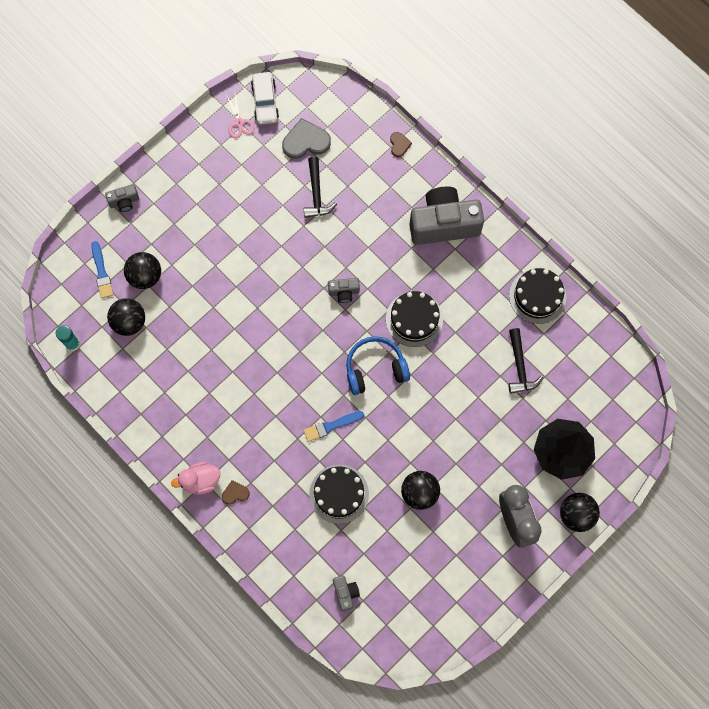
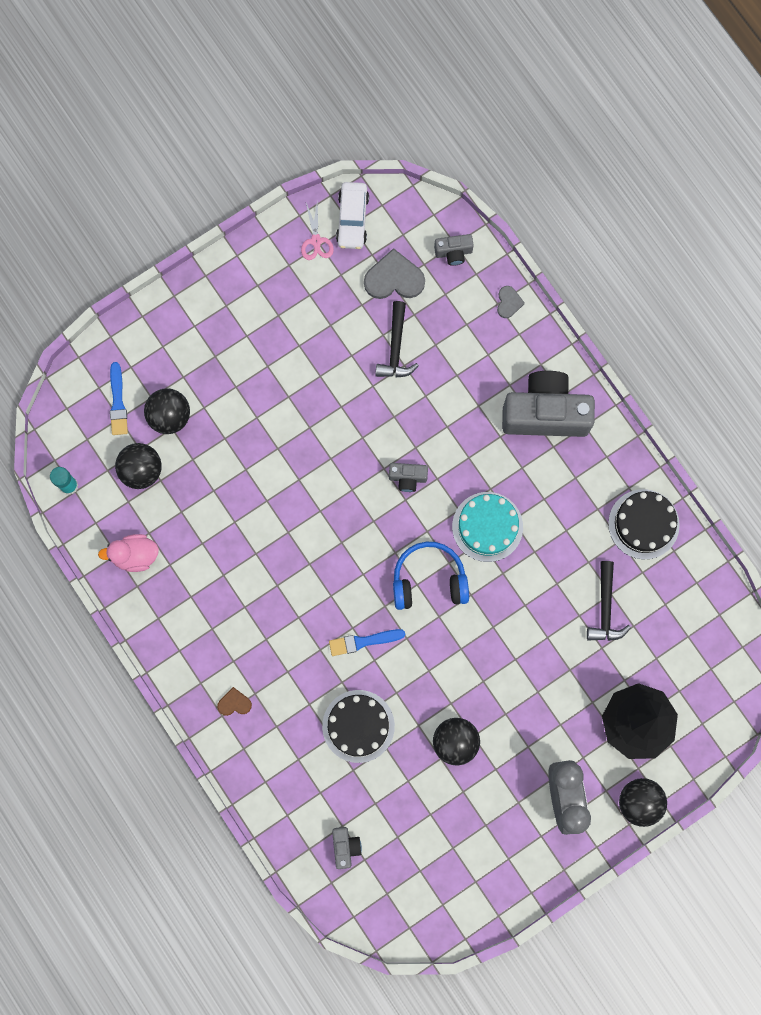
camera: 10 degrees right, 5 degrees up
grey camera [105,184,139,212] -> grey camera moved to [434,234,474,266]
pink duck [171,462,220,495] -> pink duck moved to [98,534,159,572]
black cake [386,291,443,347] -> turquoise cake [452,492,523,562]
brown heart [390,132,412,157] -> grey heart [497,286,525,318]

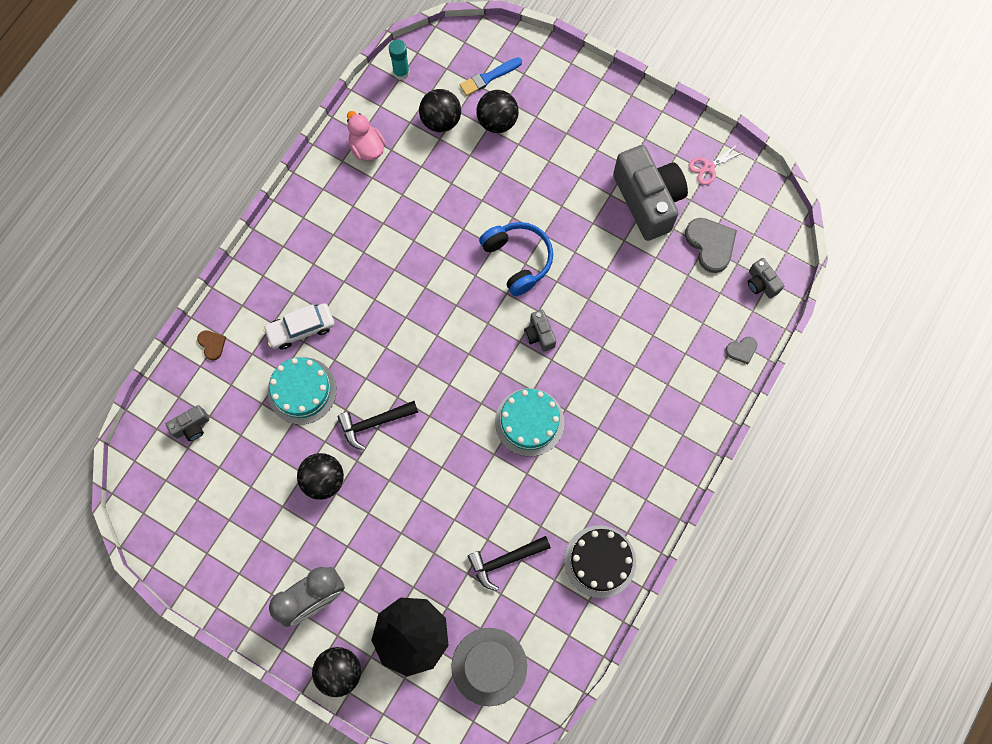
camera: 65 degrees right, 5 degrees down
brown heart [217,687,252,716] -> brown heart moved to [197,330,226,360]
black cake [322,690,395,763] -> turquoise cake [267,357,337,425]
blue brush [329,629,405,656] -> none
white car [336,182,369,249] -> white car moved to [263,303,335,350]
black hammer [375,301,419,377] -> black hammer moved to [337,401,418,450]
blue headphones [393,542,469,610] -> blue headphones moved to [479,222,553,296]
grey camera [502,371,595,437] -> grey camera moved to [613,145,688,241]
none -> grey hat [451,628,527,706]

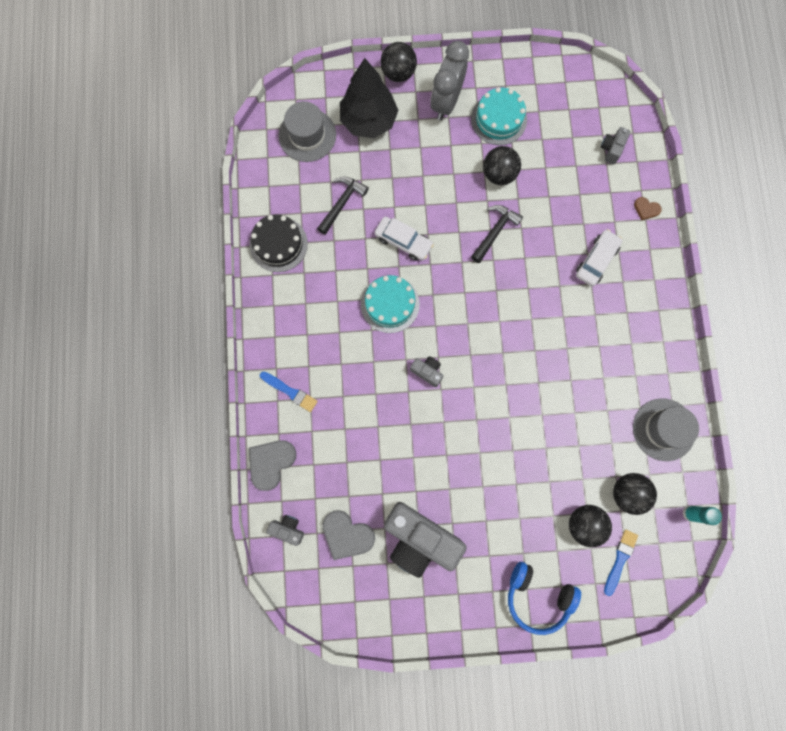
camera: 145 degrees right, 5 degrees up
turquoise cake [267,357,337,425] -> turquoise cake moved to [471,87,527,145]
pink duck [347,111,386,161] -> grey hat [633,398,699,461]
blue headphones [479,222,553,296] -> blue headphones moved to [508,562,581,635]
pink scissors [688,143,746,185] -> none
grey heart [725,337,757,364] -> grey heart [249,440,296,491], size x1.87
none -> blue brush [260,372,318,412]
none -> white car [375,217,434,261]

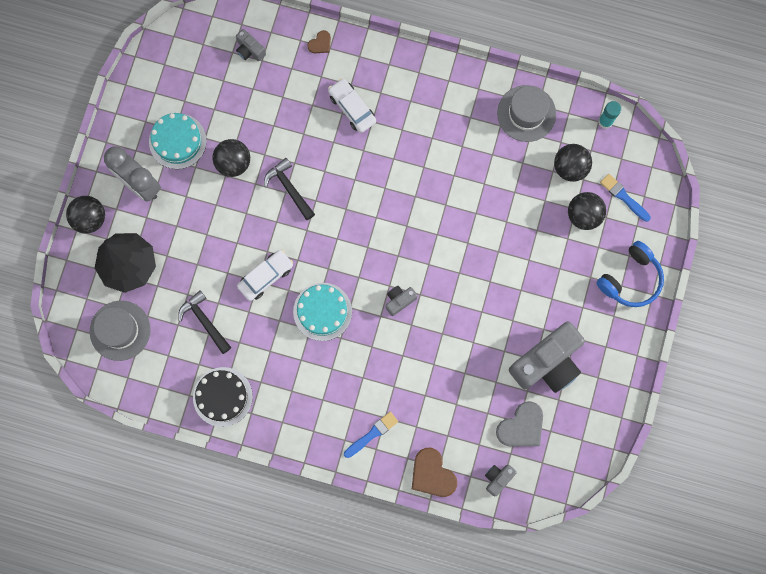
camera: 70 degrees left, 0 degrees up
grey heart [249,440,296,491] -> brown heart [412,448,457,497]

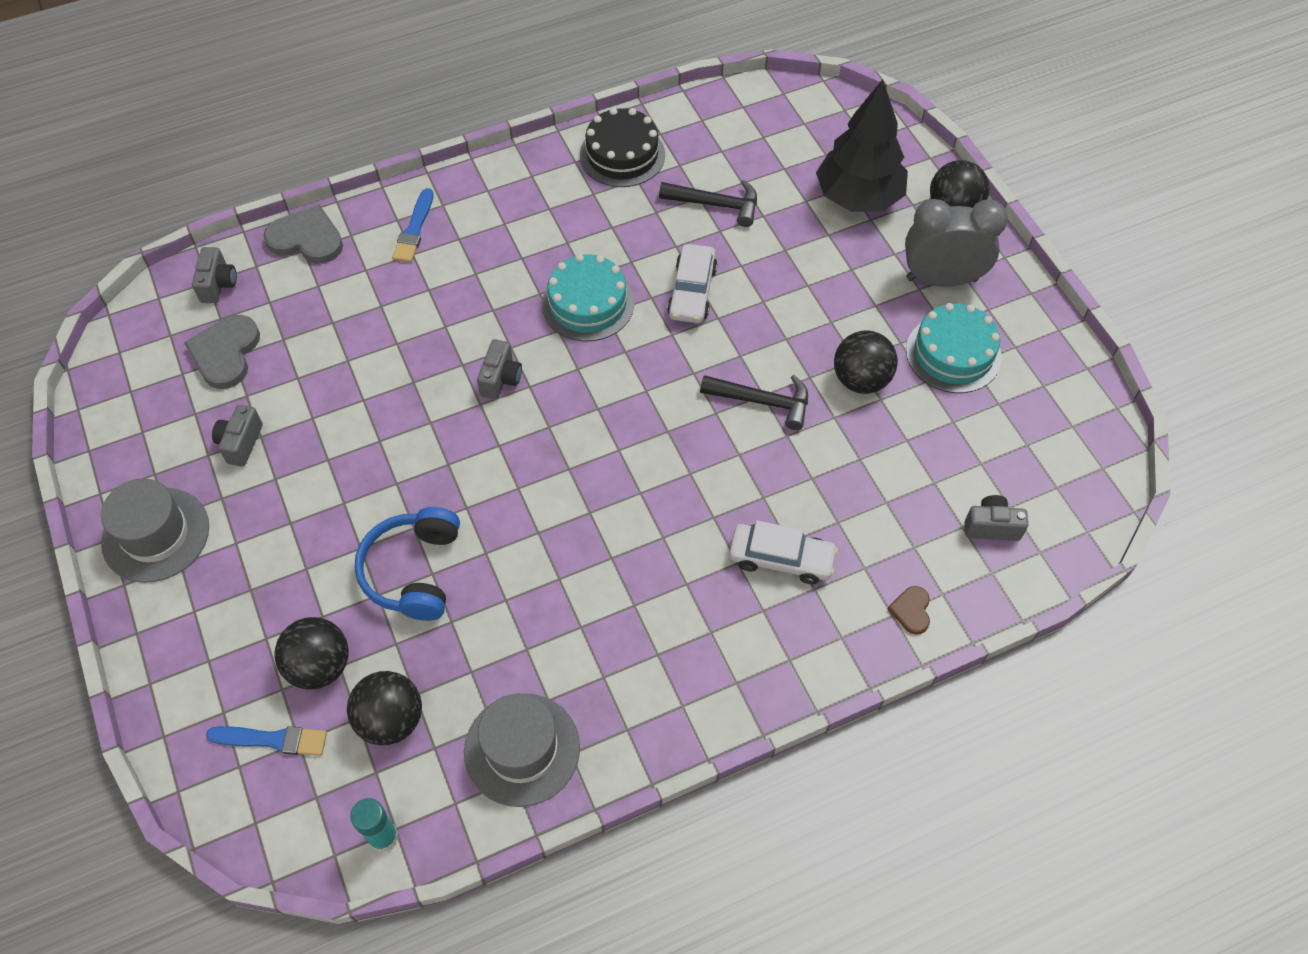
camera: 140 degrees right, 20 degrees down
grey hat [90,301,151,361] -> grey hat moved to [101,478,209,583]
brown heart [412,448,457,497] -> grey heart [263,205,343,264]
grey camera [509,321,585,393] -> grey camera [212,405,263,467], size x0.44
blue headphones [597,241,664,307] -> blue headphones moved to [355,507,460,621]

